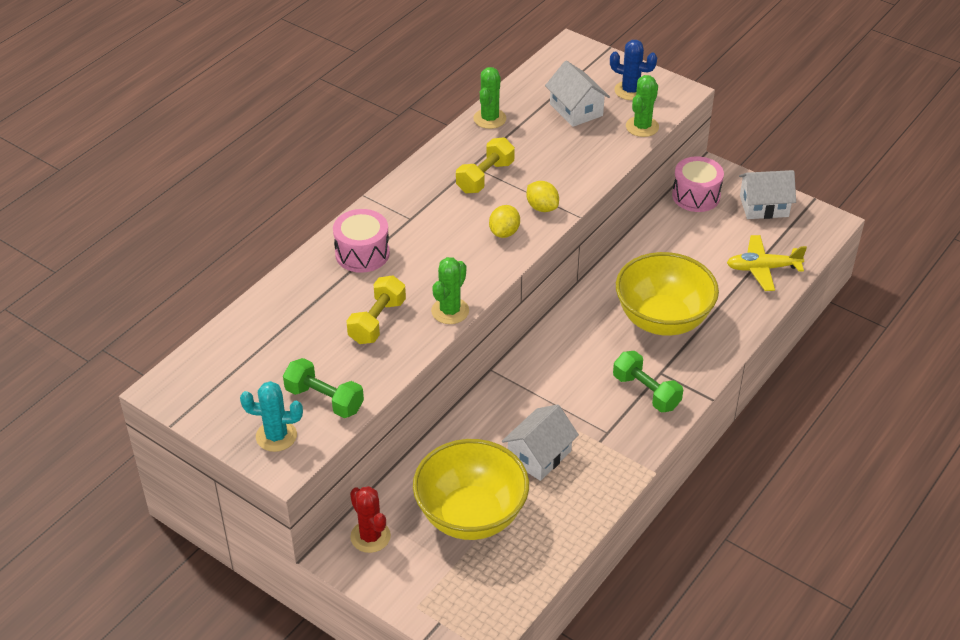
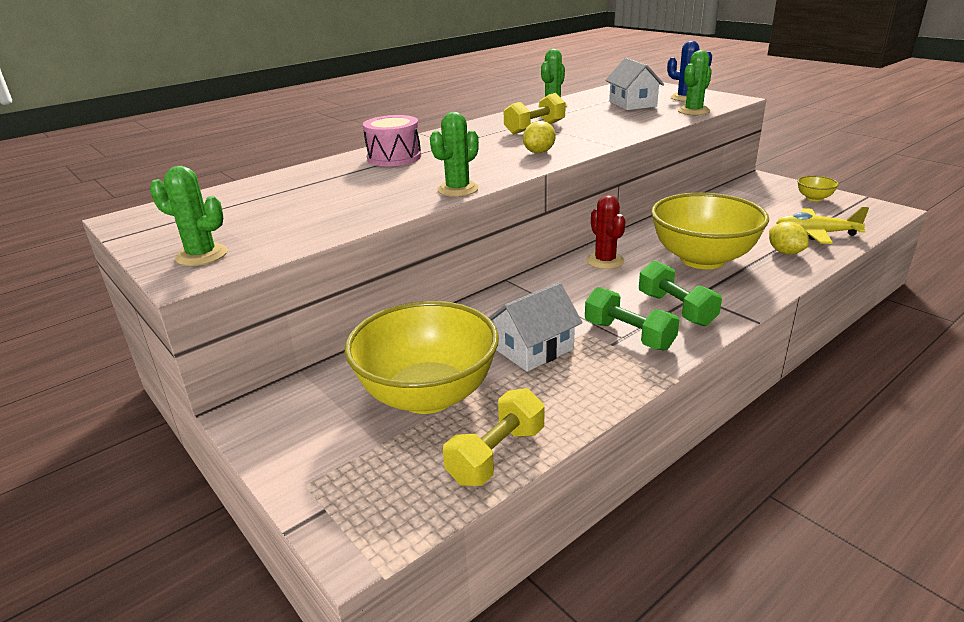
camera: 15 degrees right, 15 degrees down
turquoise cactus [240,381,303,452] -> green cactus [150,166,227,266]
green dumbbell [283,358,364,418] -> green dumbbell moved to [585,287,679,350]
yellow dumbbell [346,275,406,344] -> yellow dumbbell moved to [443,388,544,486]
red cactus [350,486,391,553] -> red cactus moved to [586,195,625,269]
yellow lemon [526,181,559,212] -> yellow lemon moved to [769,222,809,255]
pink drum [672,156,724,212] -> none
white house [739,170,796,219] -> yellow bowl [797,176,839,201]

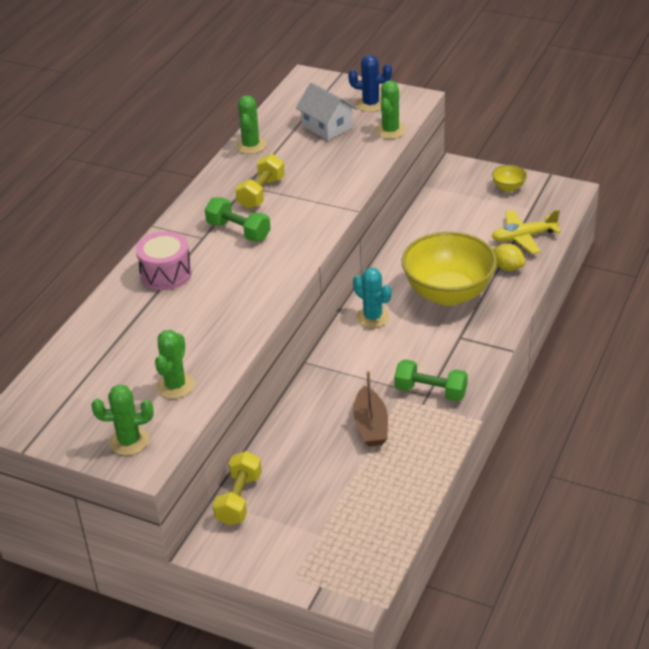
camera: 25 degrees left, 10 degrees up
yellow bowl [345,301,499,414] -> none
green cactus [430,112,479,197] -> green cactus moved to [155,330,195,399]
yellow dumbbell [443,388,544,486] -> yellow dumbbell moved to [213,451,262,525]
white house [489,282,582,372] -> brown boat [353,370,388,447]
yellow lemon [523,121,556,153] -> none
red cactus [586,195,625,269] -> turquoise cactus [353,267,392,328]
green dumbbell [639,260,722,326] -> green dumbbell moved to [205,197,271,242]

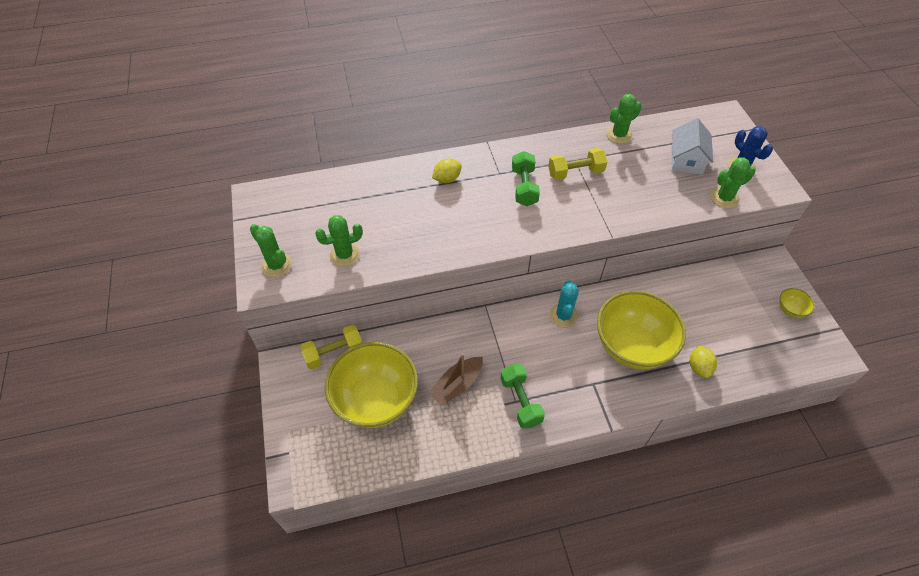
camera: 50 degrees right, 15 degrees up
pink drum [136,231,192,290] -> yellow lemon [432,158,462,183]
yellow plane [492,210,561,254] -> none
none -> yellow bowl [325,342,418,428]

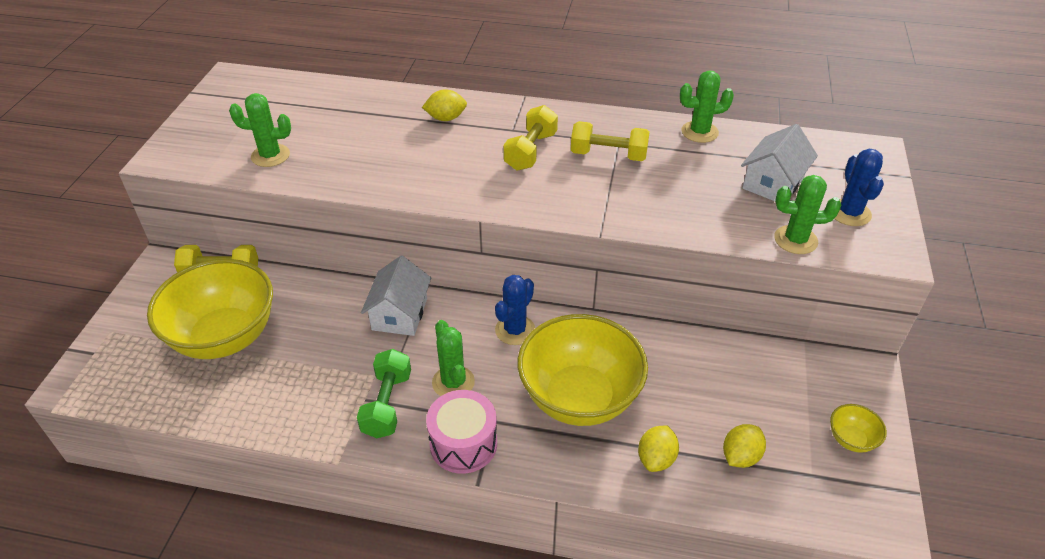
camera: 25 degrees right, 10 degrees down
green cactus [250,224,292,278] -> green cactus moved to [432,320,475,396]
brown boat [429,353,483,406] -> none
green dumbbell [512,151,540,206] -> yellow dumbbell [503,105,558,171]
turquoise cactus [550,280,579,328] -> blue cactus [495,275,535,345]
none -> white house [361,256,431,336]
none -> pink drum [426,390,497,474]
none -> yellow lemon [723,424,766,468]

